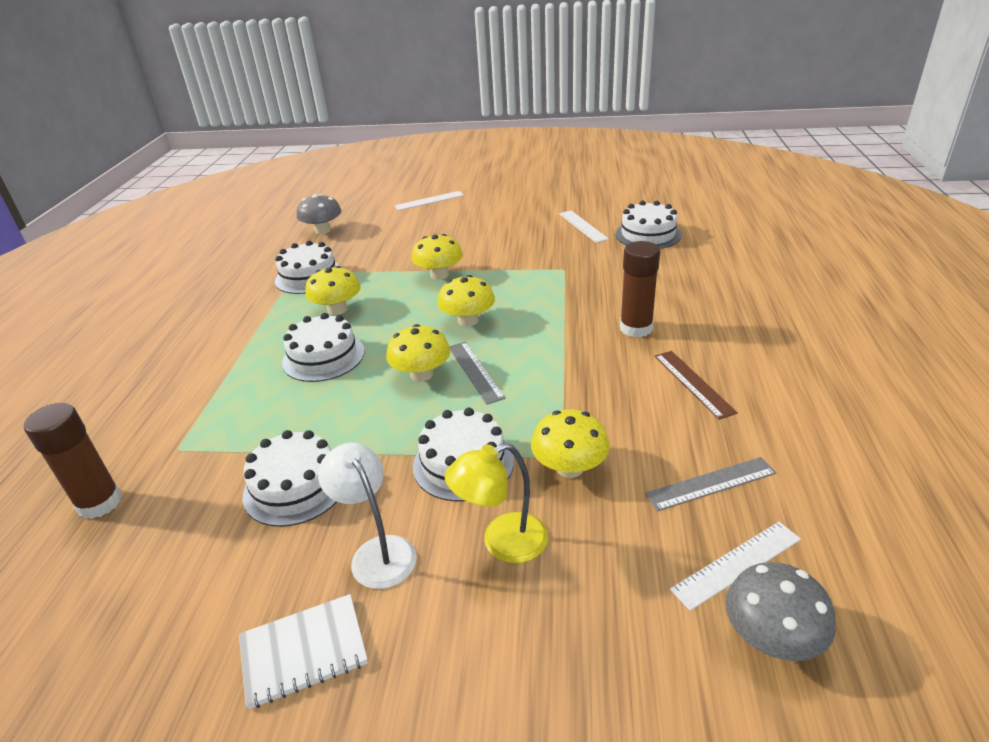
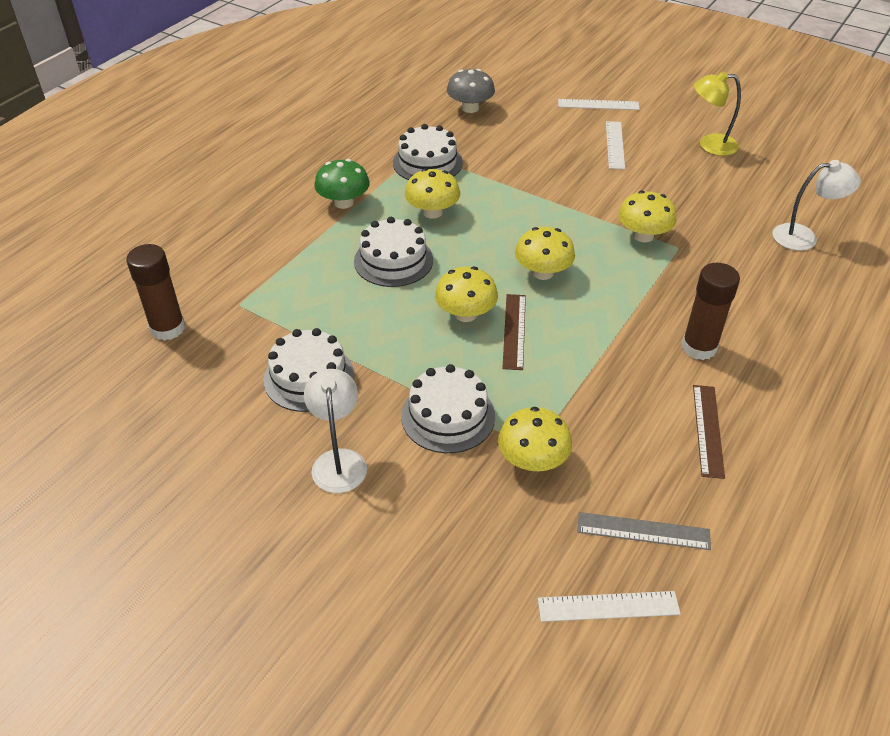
camera: 25 degrees right, 10 degrees up
white notebook [239,594,368,709] -> none
yellow mushroom [412,234,463,280] -> yellow mushroom moved to [618,191,677,242]
yellow lamp [445,443,548,563] -> yellow lamp moved to [694,71,741,156]
grey ruler [449,342,506,405] -> brown ruler [502,294,526,370]
white ruler [559,211,609,243] -> white ruler moved to [606,121,625,170]
white cake [615,201,681,249] -> white lamp [772,160,861,251]
grey mushroom [725,562,836,661] -> none
none -> green mushroom [314,159,370,209]

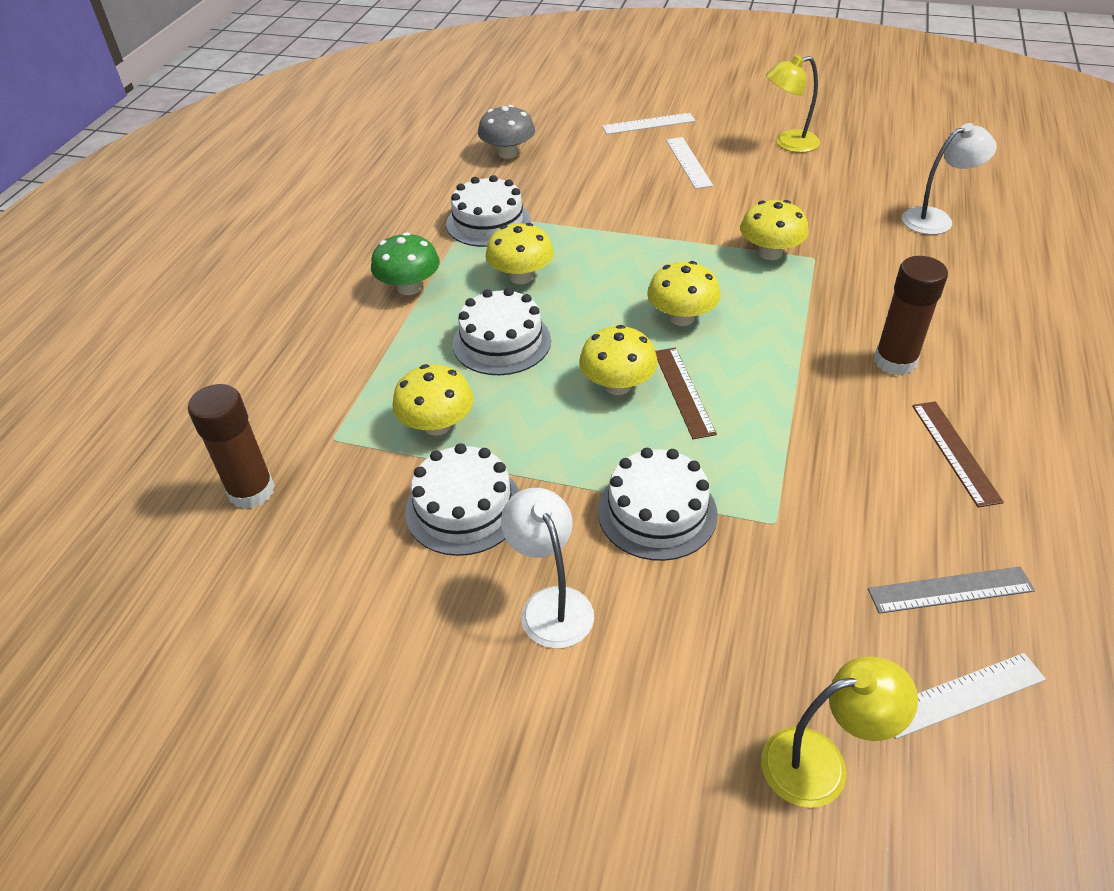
camera: 15 degrees left, 0 degrees up
yellow mushroom [498,407,572,471] -> yellow mushroom moved to [392,364,474,436]
none -> yellow lamp [761,656,918,808]

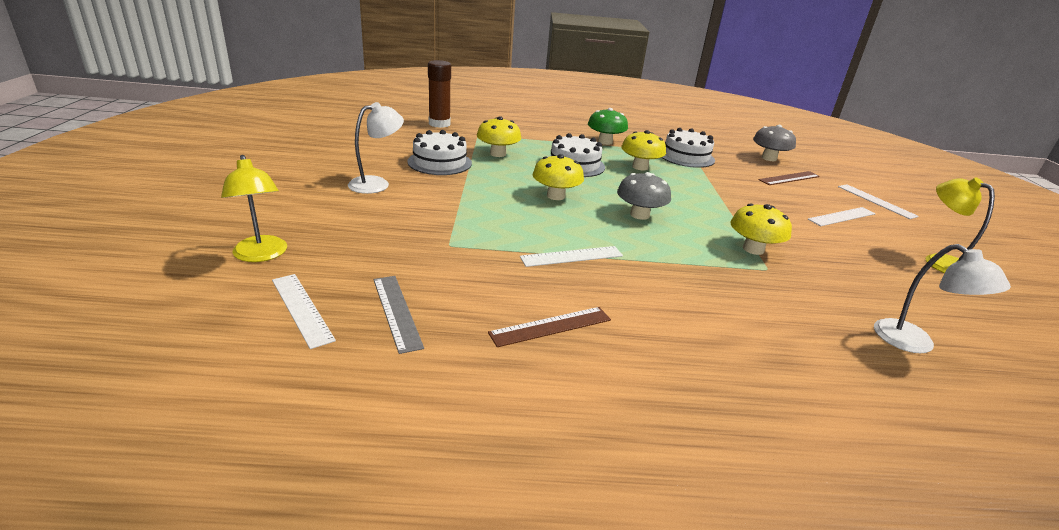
camera: 70 degrees right, 15 degrees down
white cake [598,448,718,561] -> none
yellow mushroom [647,261,720,326] -> grey mushroom [617,172,671,220]
brown ruler [655,347,717,439] -> brown ruler moved to [759,171,820,185]
brown glue stick [874,256,948,376] -> none
none -> white ruler [520,246,623,267]

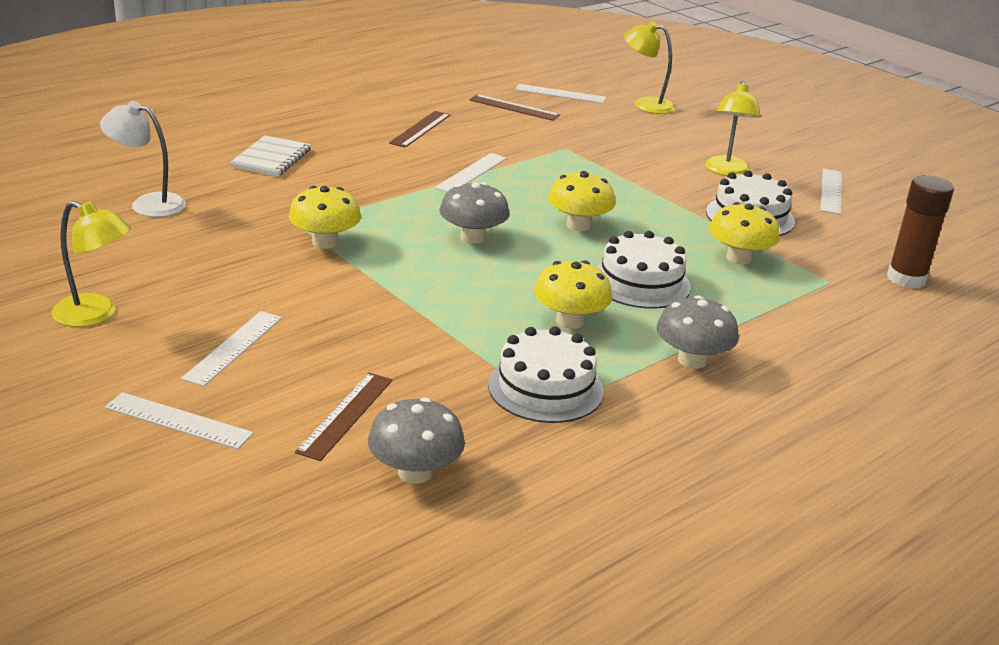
camera: 140 degrees right, 0 degrees up
white lamp [348,102,404,194] -> yellow lamp [705,81,761,176]
grey ruler [373,276,424,354] -> brown ruler [469,94,560,121]
green mushroom [588,108,628,145] -> grey mushroom [657,295,739,369]
none -> white notebook [230,135,311,176]
none -> white ruler [820,169,842,214]

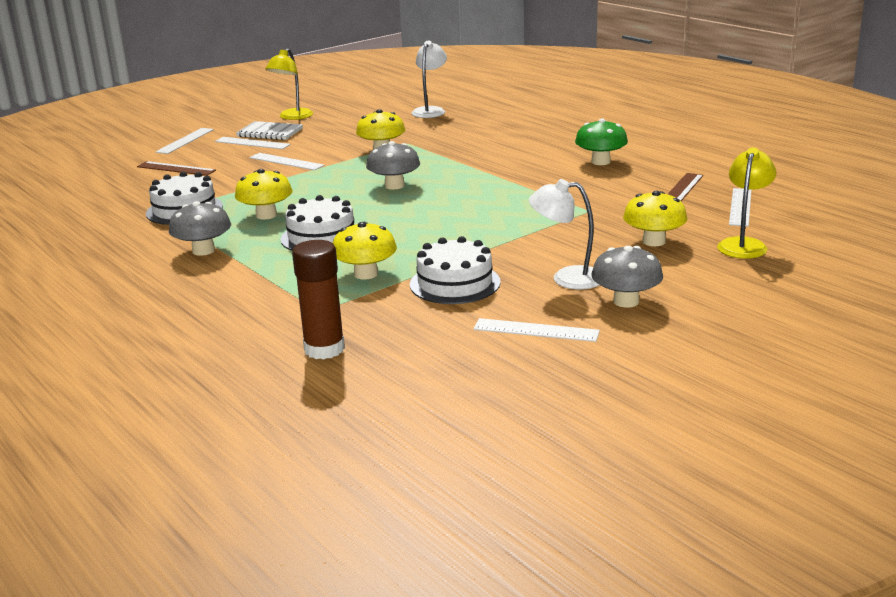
camera: 95 degrees right, 5 degrees down
white notebook [230,135,311,176] -> white notebook moved to [236,121,303,140]
grey mushroom [368,397,465,484] -> grey mushroom moved to [592,246,663,308]
brown ruler [389,111,450,148] -> green mushroom [575,119,628,165]
white ruler [435,153,507,192] -> white ruler moved to [249,153,324,170]
yellow mushroom [548,171,615,231] -> yellow mushroom moved to [623,191,687,246]
yellow lamp [705,81,761,176] -> white lamp [529,179,599,289]

